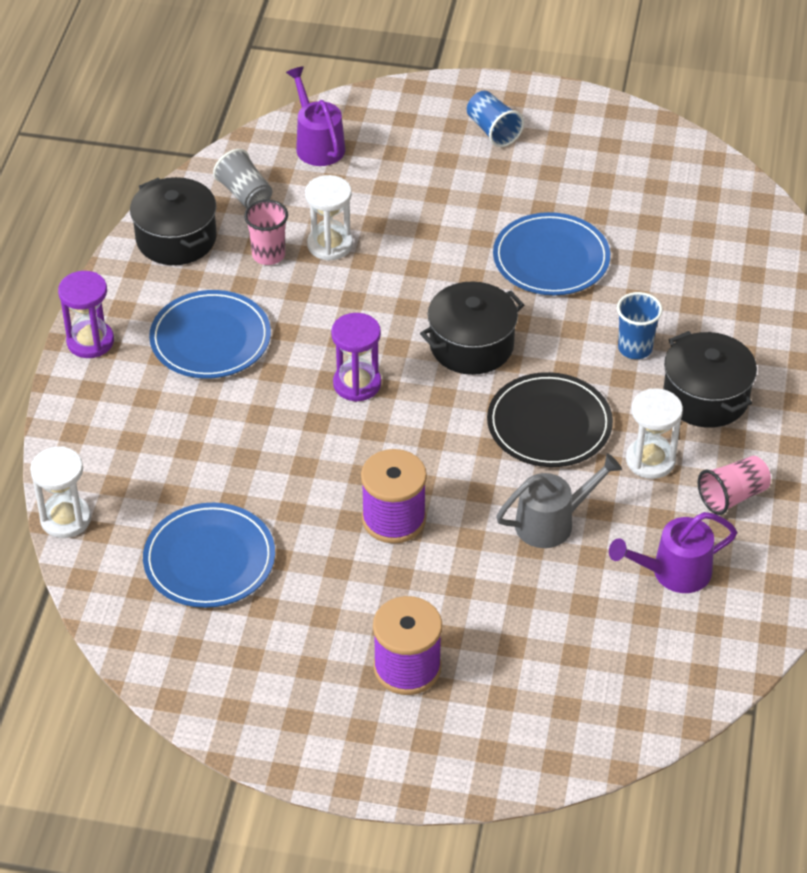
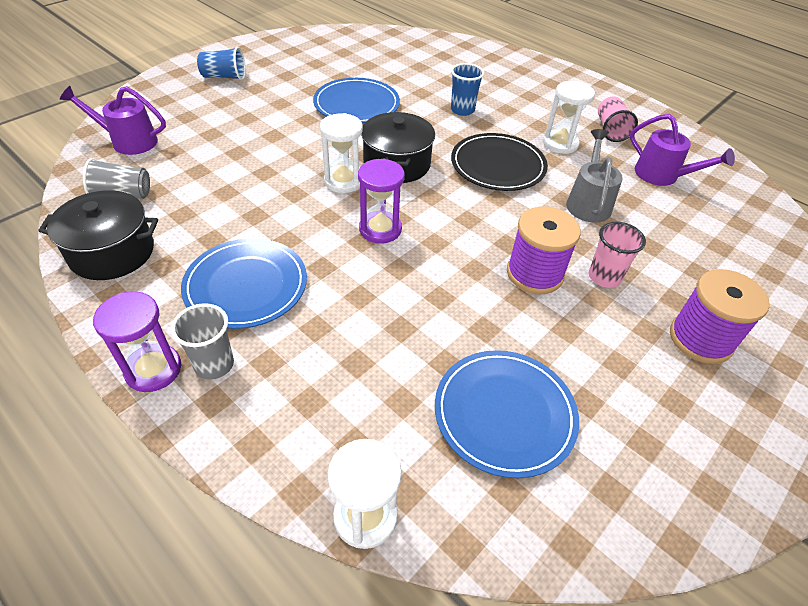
camera: 60 degrees left, 0 degrees up
pink cup [244,200,288,265] -> pink cup moved to [589,222,646,288]
white hourglass [305,175,353,261] -> white hourglass moved to [320,113,363,193]
purple watering can [609,512,737,593] -> purple watering can turned 60 degrees counterclockwise [630,114,735,186]
black pot [663,331,757,428] -> none
none -> grey cup [171,303,234,380]

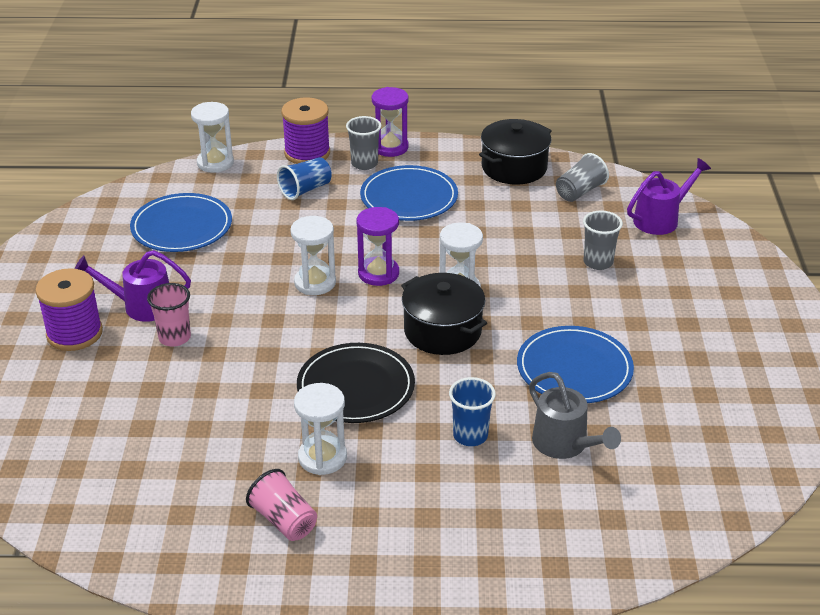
camera: 140 degrees right, 10 degrees down
blue cup [197,47,246,80] -> blue cup moved to [277,157,332,200]
purple spool [507,207,581,294] -> purple spool moved to [281,97,330,164]
grey watering can [566,129,623,223] -> grey watering can moved to [529,372,621,459]
purple watering can [630,114,735,186] -> purple watering can moved to [74,250,191,322]
none -> white hourglass [290,216,336,295]
none -> grey cup [583,210,623,270]

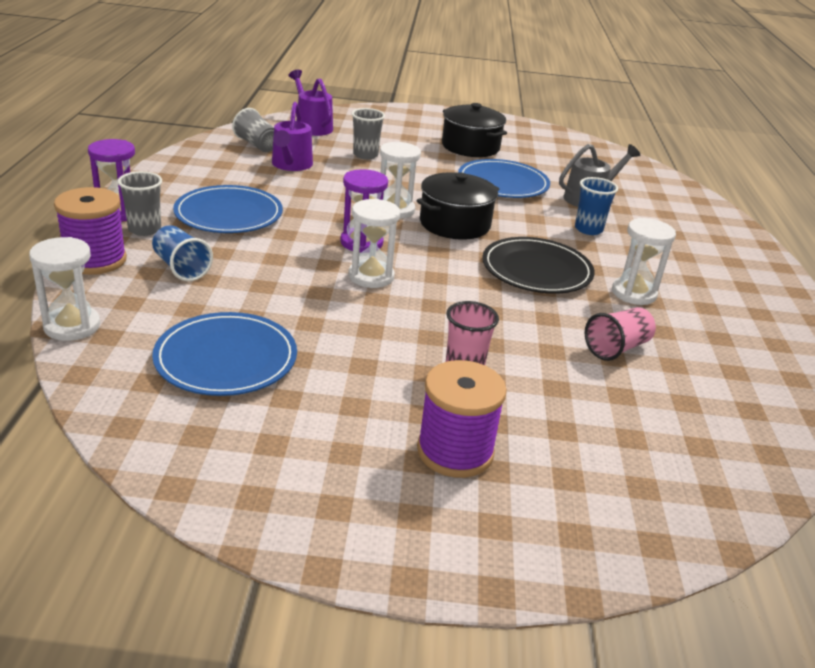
camera: 90 degrees left, 5 degrees down
purple watering can [74,250,191,322] -> purple watering can moved to [272,102,313,171]
pink cup [246,469,317,541] -> pink cup moved to [585,307,656,361]
black pot [479,119,551,185] -> black pot moved to [442,103,507,157]

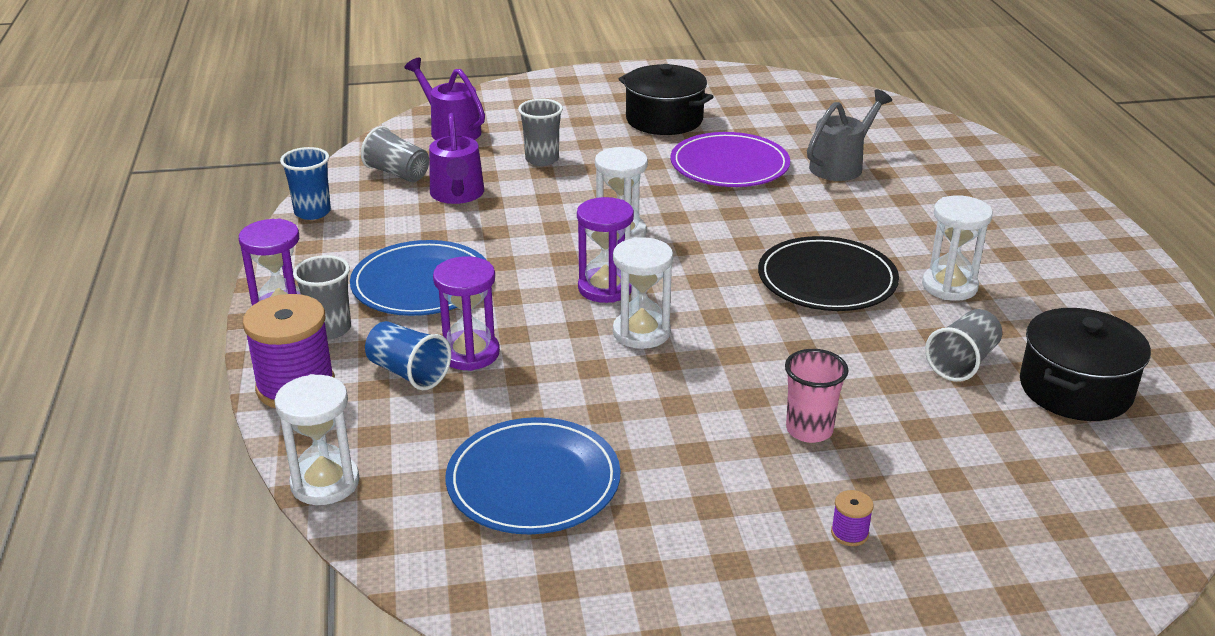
camera: 10 degrees left, 0 degrees up
black pot [417,172,499,240] -> black pot moved to [1020,308,1151,421]
purple spool [417,360,507,478] -> purple spool [831,490,874,546], size x0.42
blue plate [458,159,550,198] -> purple plate [671,132,790,187]
blue cup [575,177,618,235] -> blue cup moved to [280,147,331,220]
pink cup [585,307,656,361] -> grey cup [925,309,1002,382]
none -> purple hourglass [433,256,500,371]

